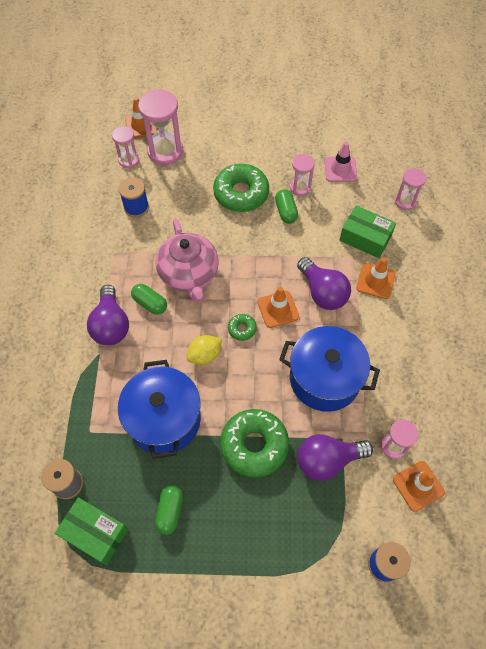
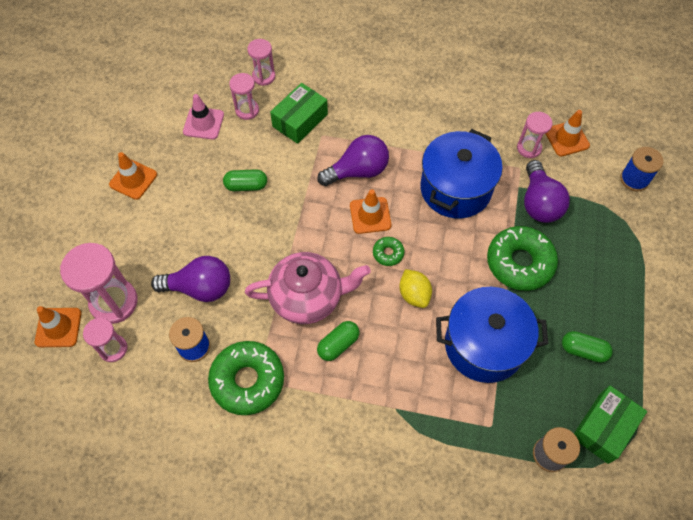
camera: 80 degrees left, 0 degrees up
purple light bulb [87,285,129,345] -> purple light bulb moved to [151,256,230,302]
green donut [213,164,269,212] -> green donut moved to [208,341,284,415]
pink hourglass [290,154,315,196] -> pink hourglass moved to [229,73,259,120]
orange traffic cone [356,257,395,299] -> orange traffic cone moved to [109,152,157,200]

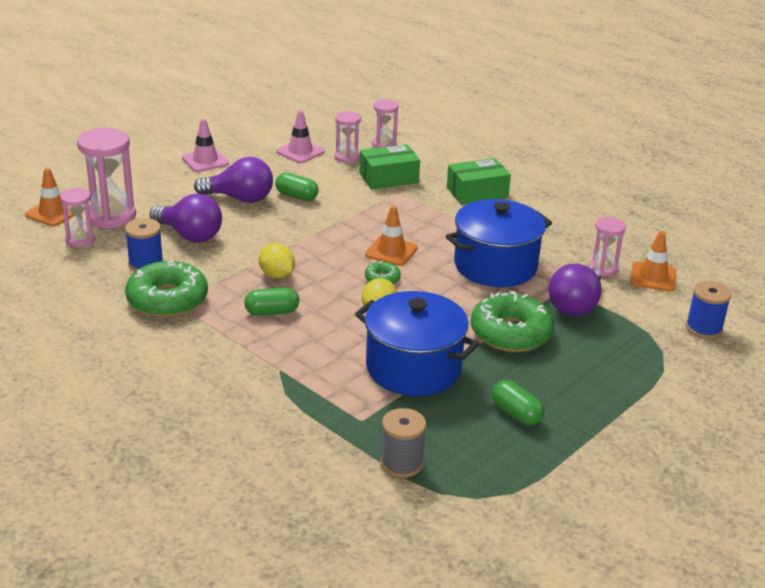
camera: 30 degrees right, 30 degrees down
orange traffic cone [109,152,157,200] -> pink traffic cone [182,119,229,172]
pink teapot [245,252,371,324] -> yellow lemon [259,243,295,279]
purple light bulb [317,135,389,186] -> purple light bulb moved to [194,157,273,203]
green box [574,385,647,464] -> green box moved to [447,158,511,205]

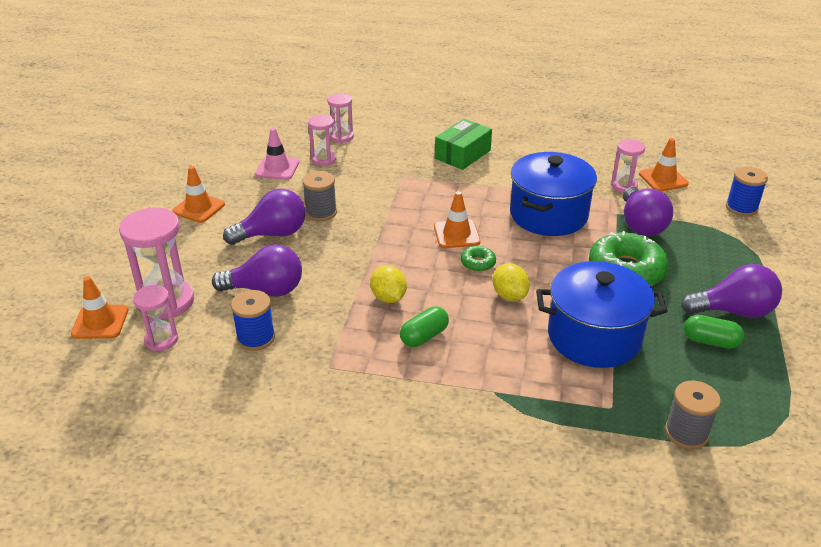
camera: 30 degrees left, 5 degrees up
green donut [125,261,208,317] -> none
pink traffic cone [182,119,229,172] -> orange traffic cone [172,166,225,223]
yellow lemon [259,243,295,279] -> yellow lemon turned 45 degrees clockwise [370,265,407,303]
green capsule [275,173,319,201] -> grey spool [302,171,337,221]
green box [359,144,420,189] -> none
none -> purple light bulb [681,264,782,318]

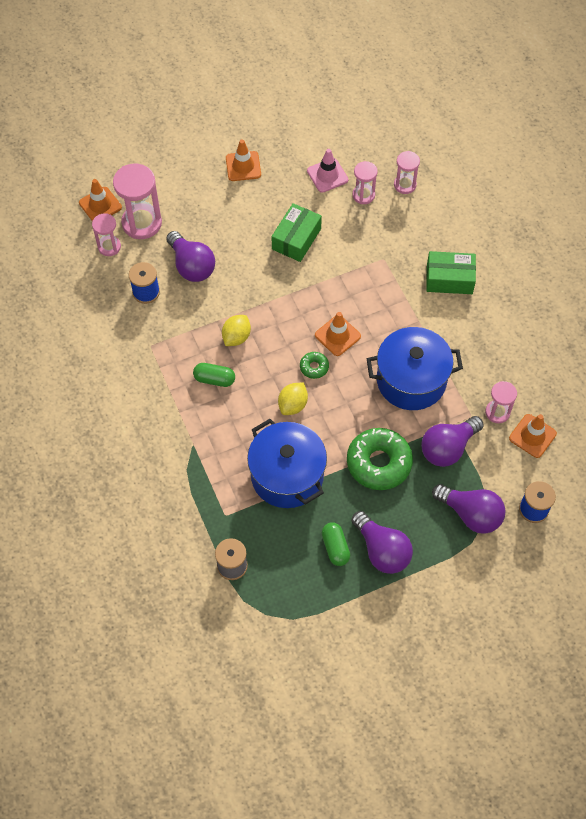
camera: 55 degrees right, 25 degrees up
purple light bulb [223,189,305,245] -> purple light bulb moved to [432,484,506,534]
grey spool [302,171,337,221] -> green box [272,203,322,262]

